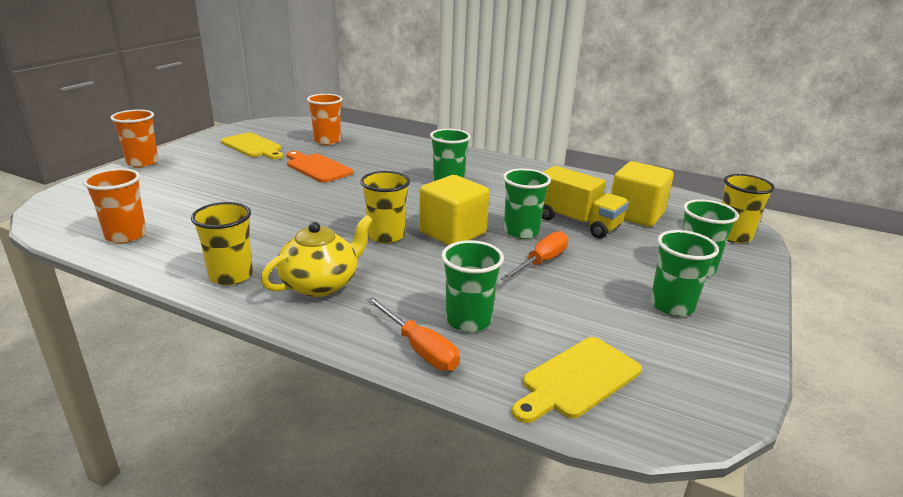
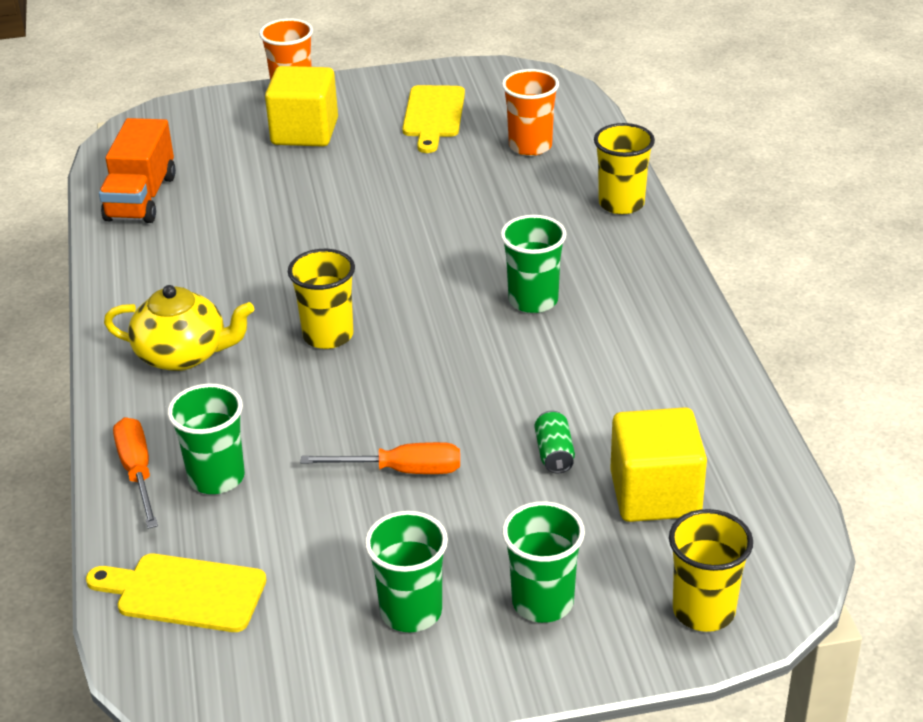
camera: 55 degrees right, 10 degrees up
orange cup [83,168,147,243] -> orange truck [99,118,176,223]
yellow cup [191,202,253,285] -> yellow cup moved to [594,123,655,215]
orange cutting board [286,151,353,183] -> none
orange screwdriver [366,297,460,371] -> orange screwdriver turned 150 degrees clockwise [113,417,158,529]
yellow cube [419,175,489,245] -> yellow cube moved to [265,66,338,147]
green cup [503,168,551,239] -> none
yellow truck [542,166,629,239] -> green can [535,410,575,474]

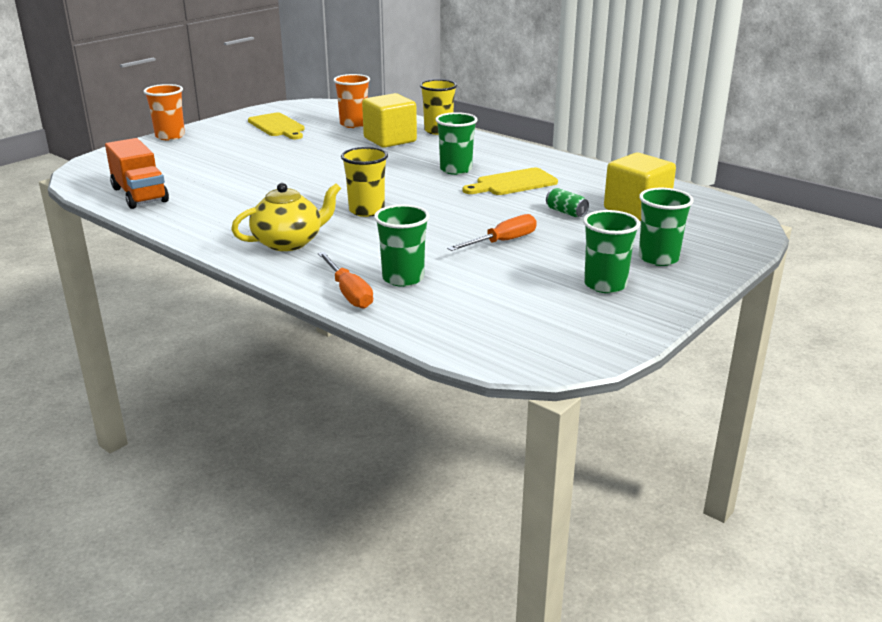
camera: 40 degrees left, 10 degrees down
yellow cutting board [86,554,267,632] -> yellow cutting board moved to [463,168,558,195]
orange screwdriver [113,417,158,529] -> orange screwdriver turned 150 degrees counterclockwise [318,252,373,309]
yellow cube [265,66,338,147] -> yellow cube moved to [362,93,417,148]
yellow cup [669,509,753,632] -> none

